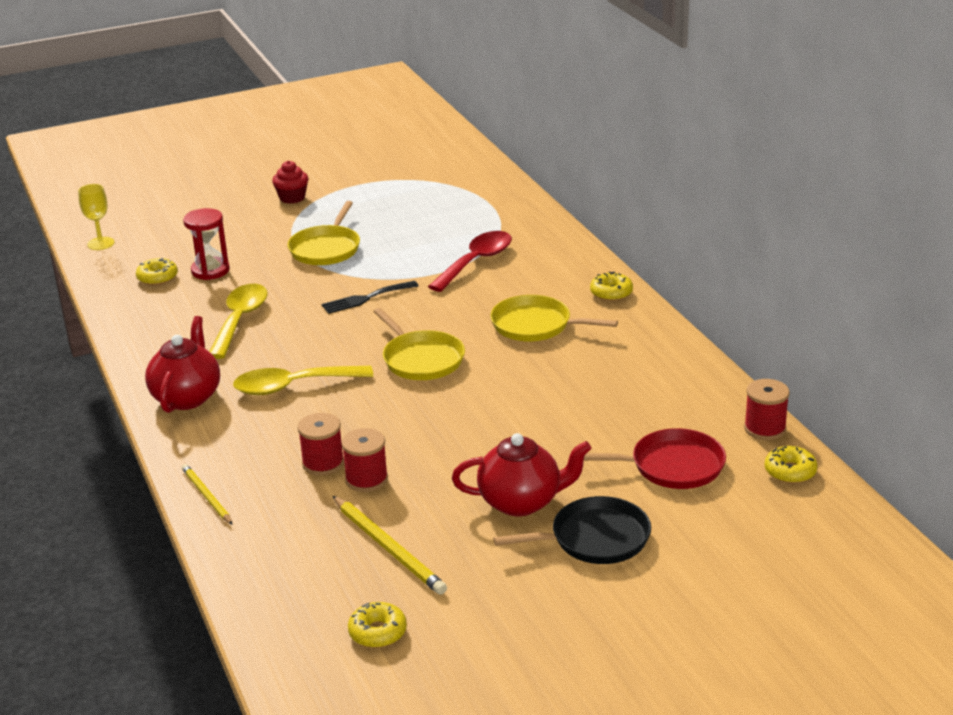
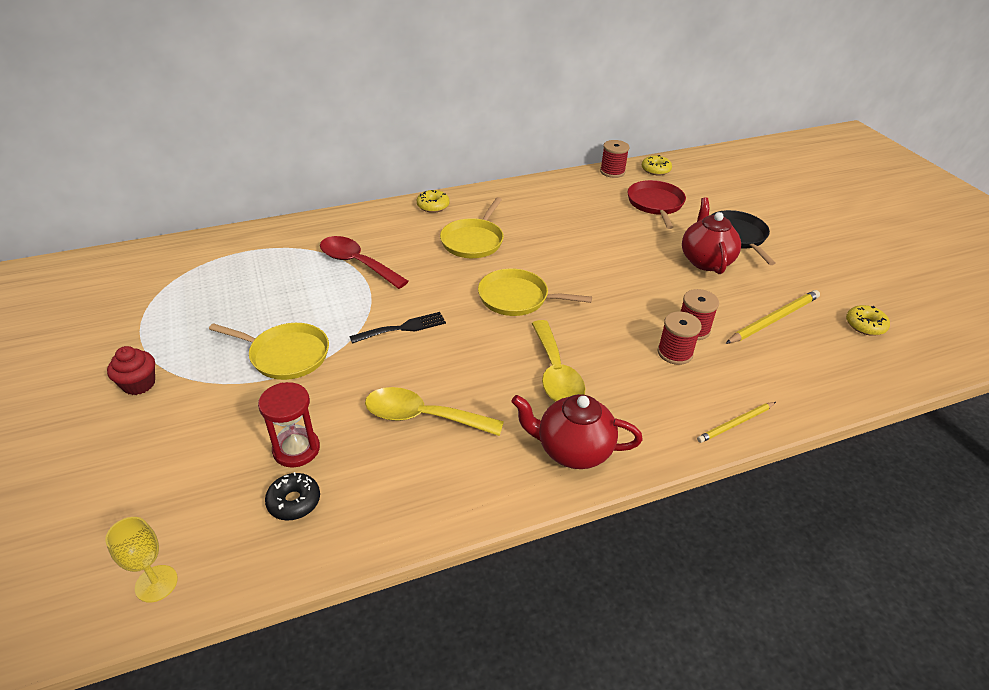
camera: 90 degrees left, 10 degrees up
yellow donut [136,258,178,285] -> black donut [265,472,320,521]
black fork [322,281,418,314] -> black fork turned 90 degrees counterclockwise [349,312,446,344]
yellow pan [373,308,465,380] -> yellow pan turned 135 degrees counterclockwise [478,269,592,316]

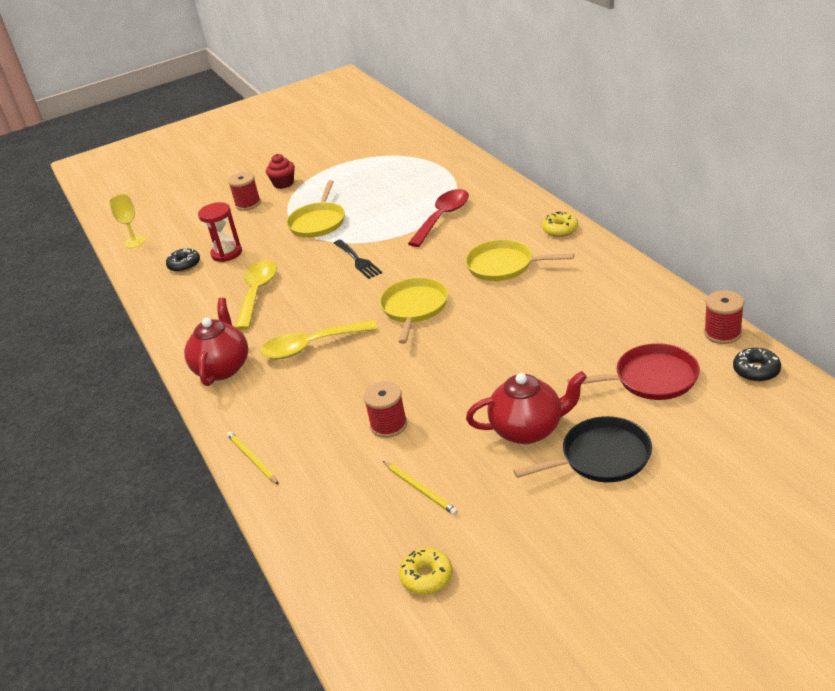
camera: 90 degrees right, 5 degrees down
yellow donut [642,155,672,176] -> black donut [733,348,781,382]
red spool [658,312,702,365] -> red spool moved to [228,172,261,211]
yellow pencil [725,290,820,344] -> yellow pencil [383,461,458,515], size x0.63

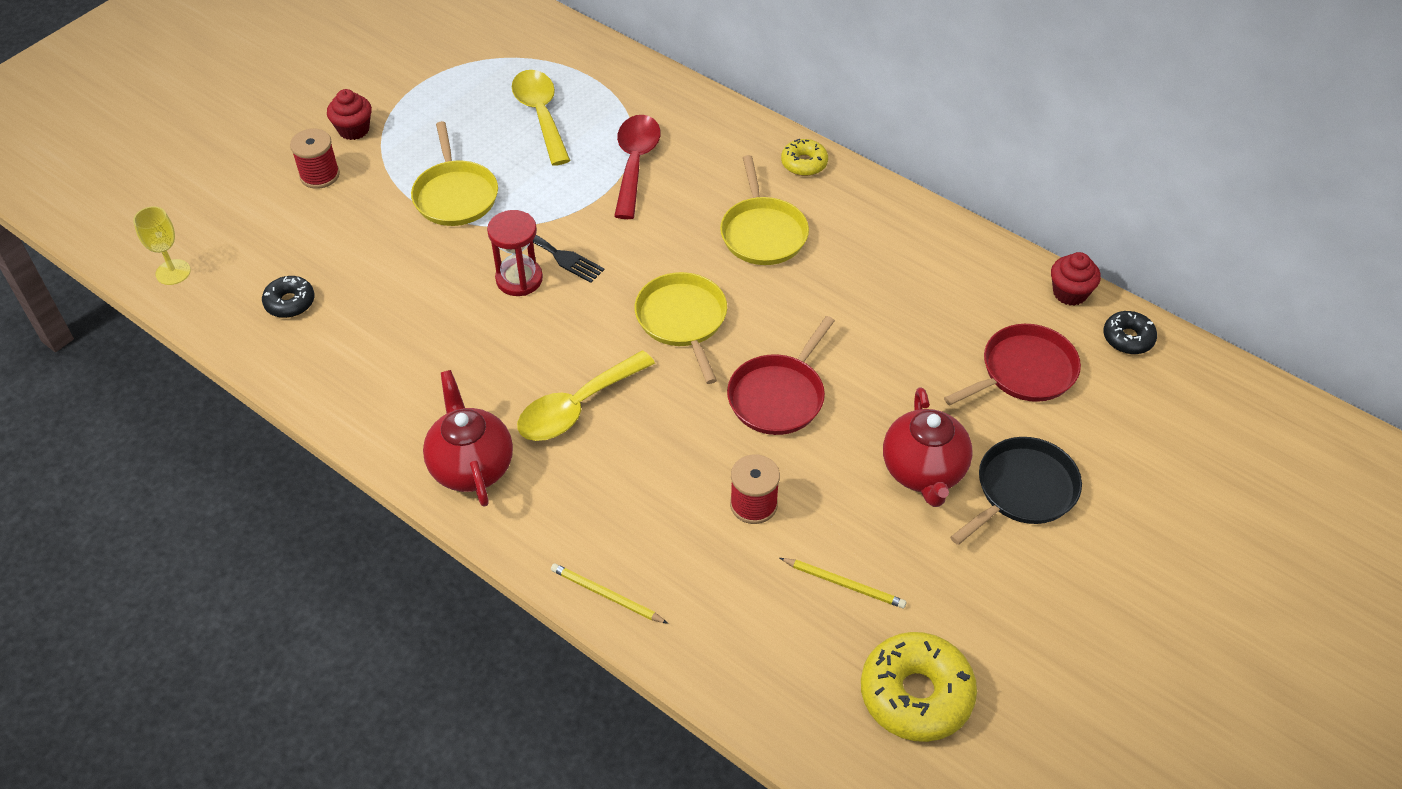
camera: 30 degrees left, 15 degrees up
red hourglass [198,202,242,262] -> red hourglass moved to [487,210,543,296]
yellow spoon [235,260,277,330] -> yellow spoon moved to [512,70,571,166]
yellow donut [399,548,452,595] -> yellow donut [861,632,977,742], size x1.82
yellow pan [465,239,574,281] -> yellow pan turned 90 degrees counterclockwise [720,155,809,265]
red teapot [466,371,587,444] -> red teapot turned 120 degrees clockwise [883,388,973,507]
red spool [704,290,744,344] -> red cupcake [1051,252,1101,306]
none -> red pan [727,316,835,435]

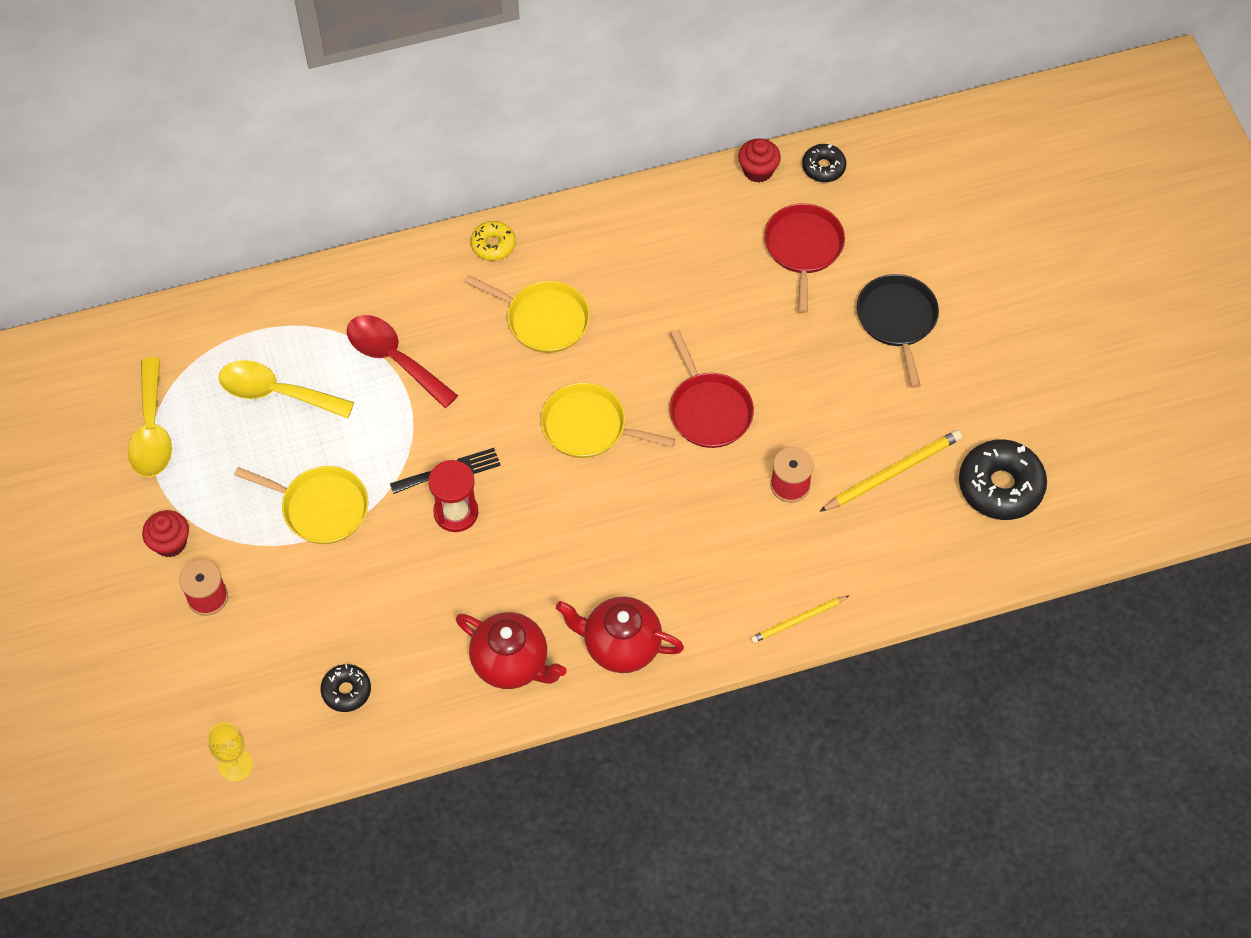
camera: 55 degrees left, 10 degrees up
yellow spoon [517,350,655,441] -> yellow spoon moved to [128,357,172,477]
yellow pencil [780,558,906,608] -> yellow pencil [819,430,962,512], size x1.58
yellow donut [861,632,977,742] -> black donut [959,439,1047,520]
red teapot [883,388,973,507] -> red teapot moved to [456,612,567,689]

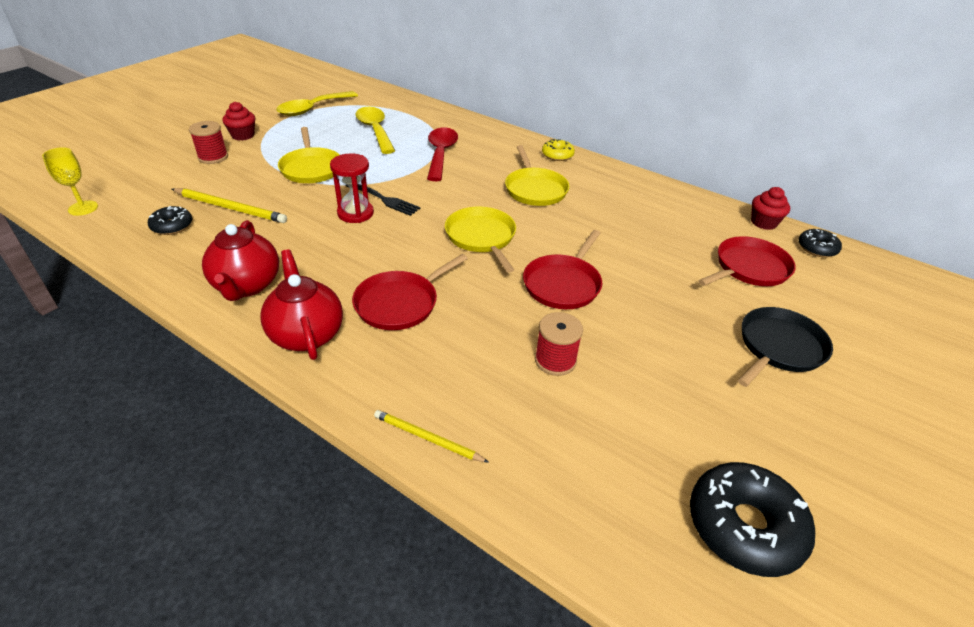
camera: 50 degrees right, 20 degrees down
yellow pencil [819,430,962,512] -> yellow pencil moved to [172,188,287,223]
none -> red pan [352,254,468,330]

